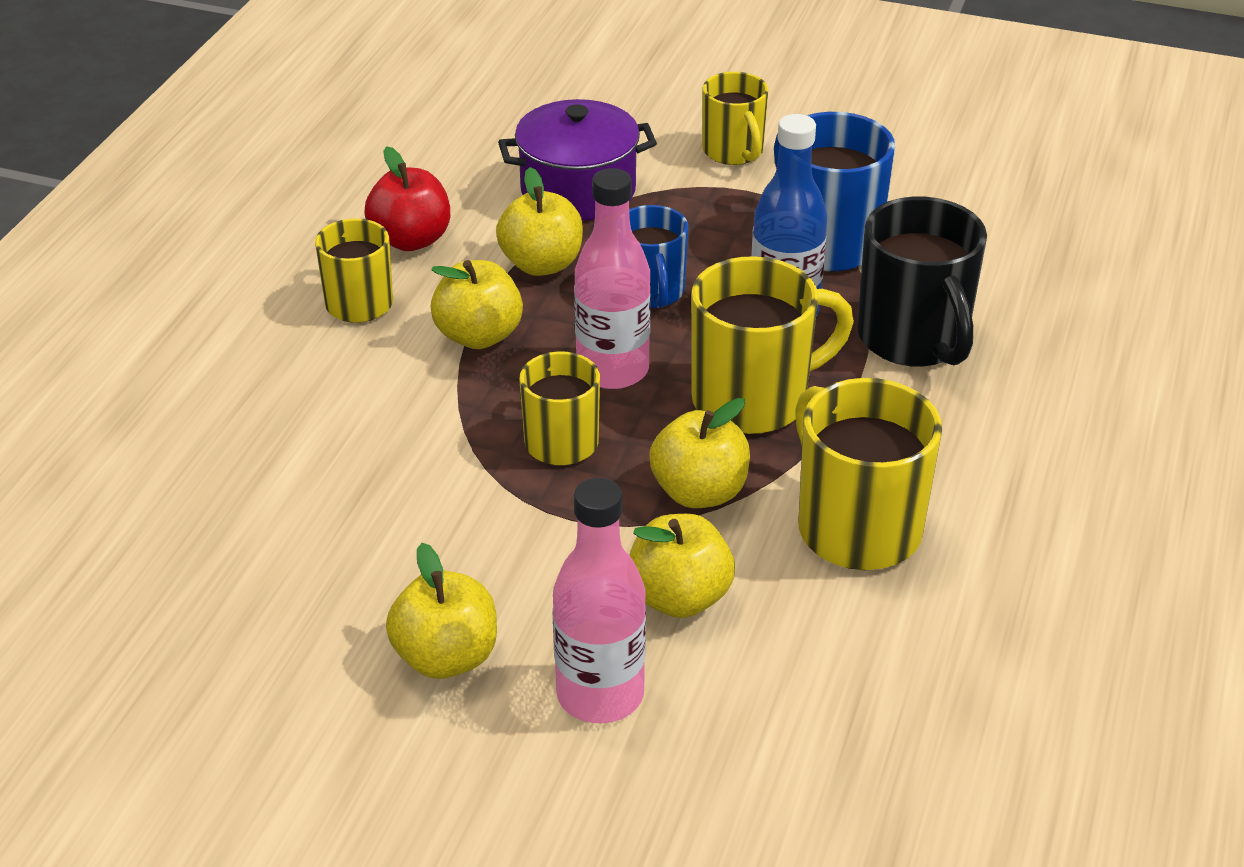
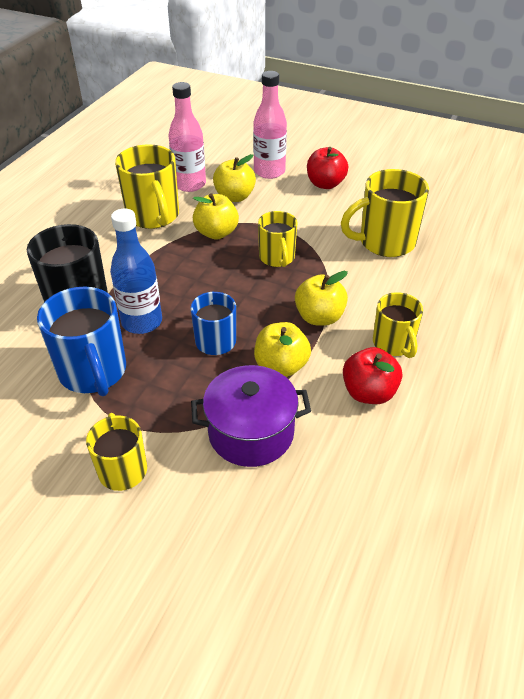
camera: 175 degrees left, 5 degrees up
yellow apple [386,543,497,679] -> red apple [307,147,348,189]
pink bottle [574,168,651,389] -> pink bottle moved to [169,82,206,192]
yellow mug [691,256,854,434] -> yellow mug moved to [341,169,429,257]

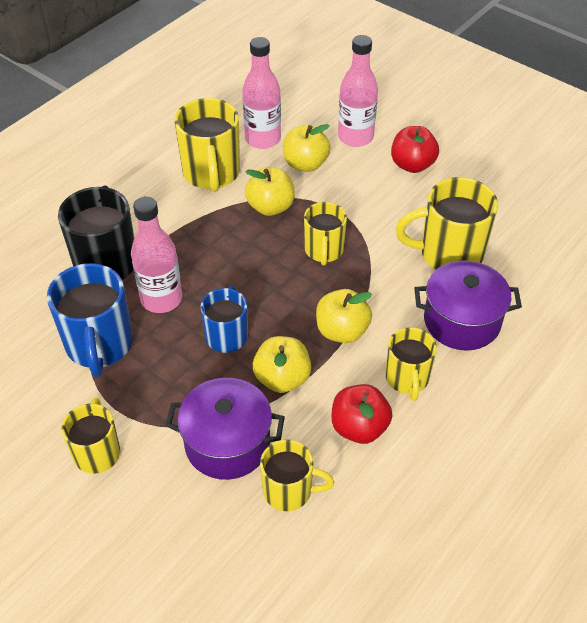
camera: 15 degrees right, 5 degrees up
blue bottle [110,209,162,334] -> pink bottle [131,197,182,313]
none -> yellow mug [260,440,334,511]
none -> purple pot [414,260,522,351]

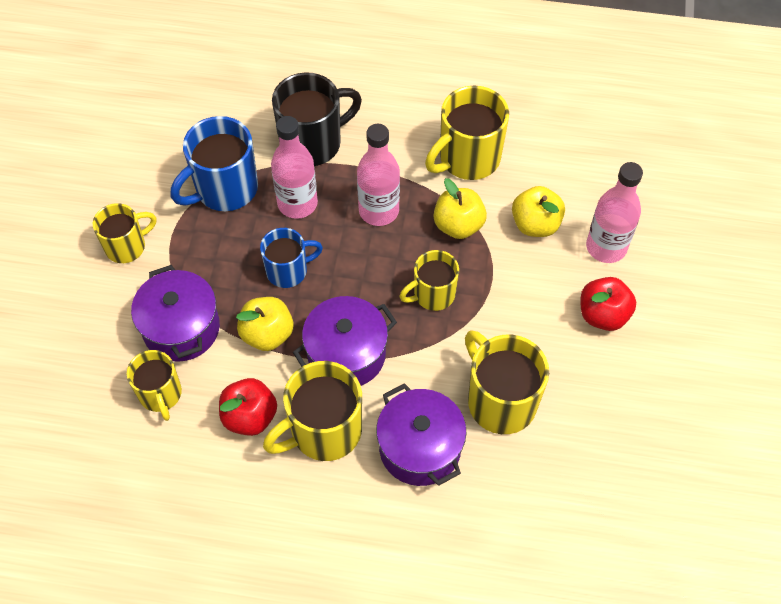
camera: 60 degrees right, 10 degrees up
pink bottle [242,37,281,149] -> pink bottle moved to [357,124,400,226]
yellow apple [316,289,372,343] -> purple pot [293,296,397,386]
yellow mug [386,327,437,401] -> yellow mug [263,361,362,461], size x1.59

